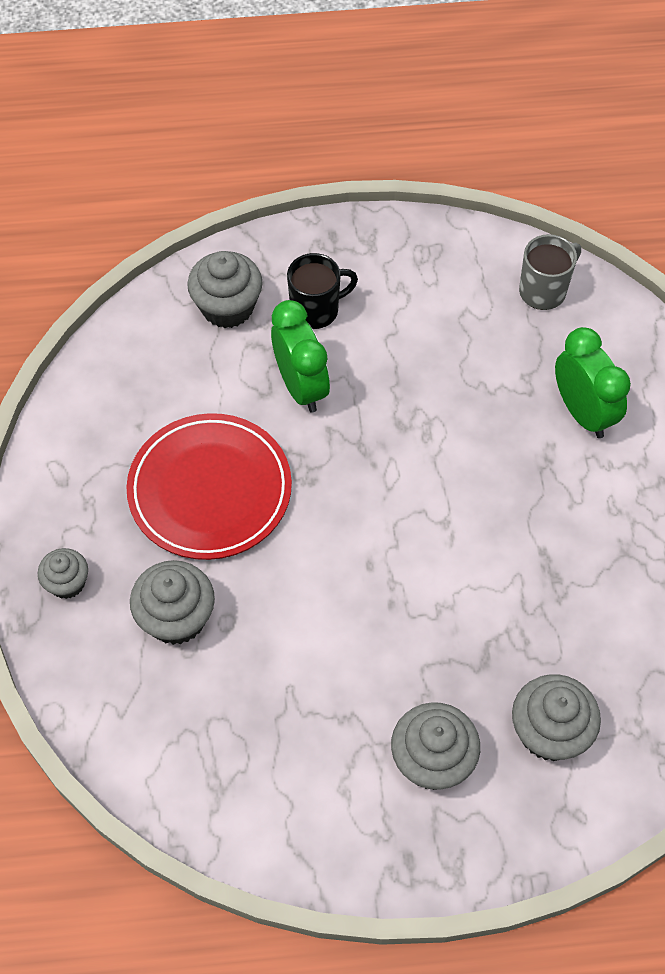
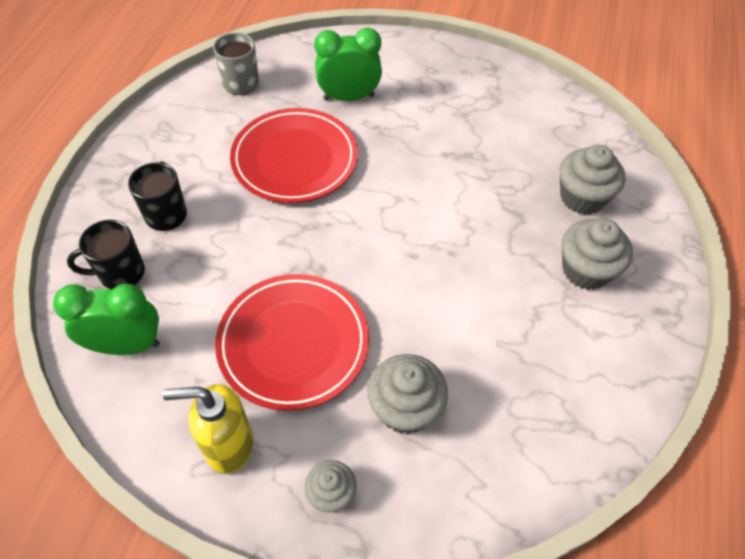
camera: 70 degrees left, 5 degrees down
grey cupcake [187,251,263,328] -> black mug [67,220,145,289]
green clock [271,300,330,413] -> green clock moved to [53,283,160,355]
none -> yellow soap dispenser [163,384,253,474]
none -> red plate [230,108,358,203]

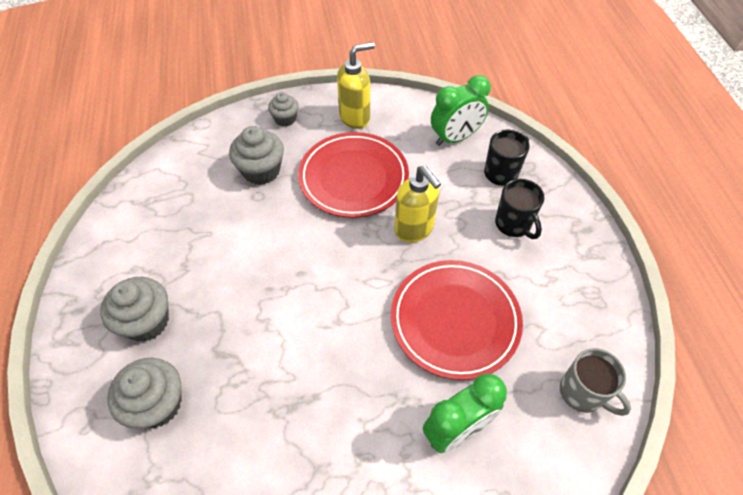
camera: 155 degrees right, 0 degrees up
none -> yellow soap dispenser [394,166,441,242]

